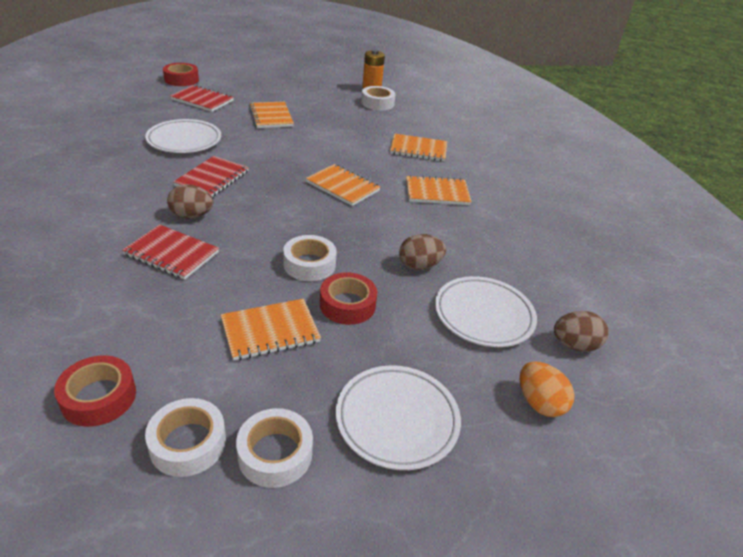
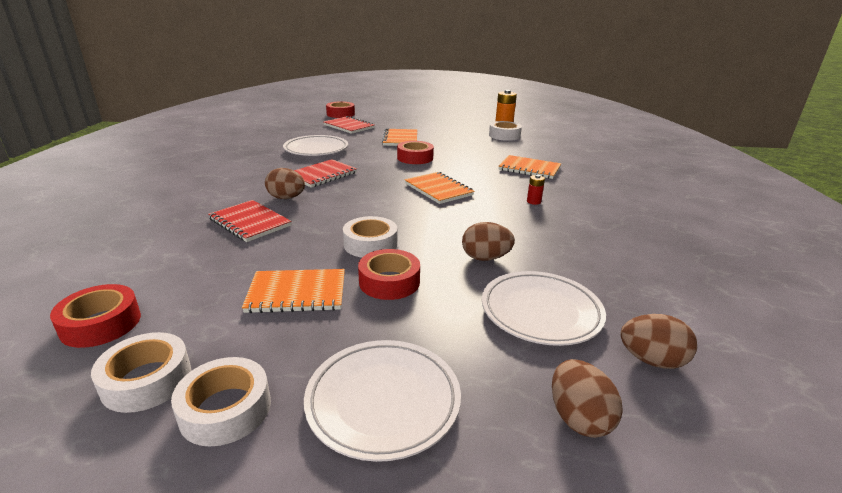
camera: 20 degrees right, 10 degrees down
orange notebook [406,175,472,205] -> red battery [527,175,545,205]
orange egg [520,361,574,417] -> brown egg [552,359,623,438]
none -> red tape [397,141,434,164]

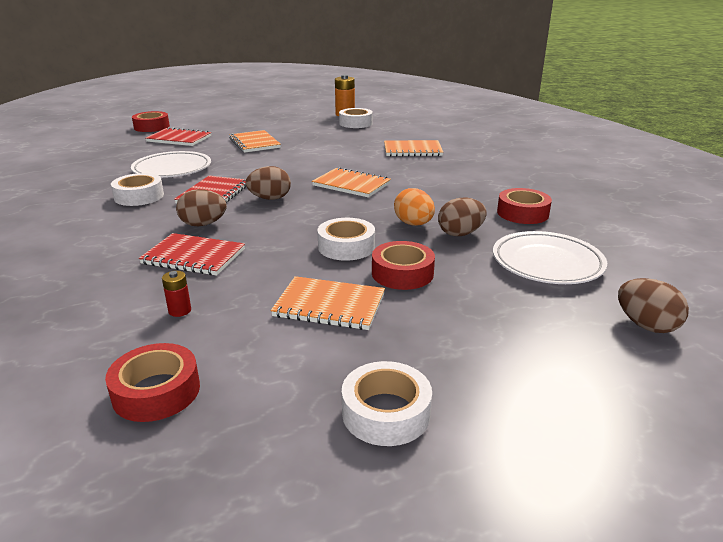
camera: 25 degrees left, 0 degrees up
white tape [91,332,191,413] -> white tape moved to [111,173,164,206]
orange notebook [242,269,345,313] -> orange notebook turned 45 degrees clockwise [271,276,385,330]
white plate [304,340,461,462] -> none
red tape [397,141,434,164] -> red tape moved to [497,188,552,224]
red battery [527,175,545,205] -> red battery moved to [162,271,191,317]
brown egg [620,314,697,369] -> brown egg moved to [246,166,291,200]
none -> orange egg [394,188,435,226]

